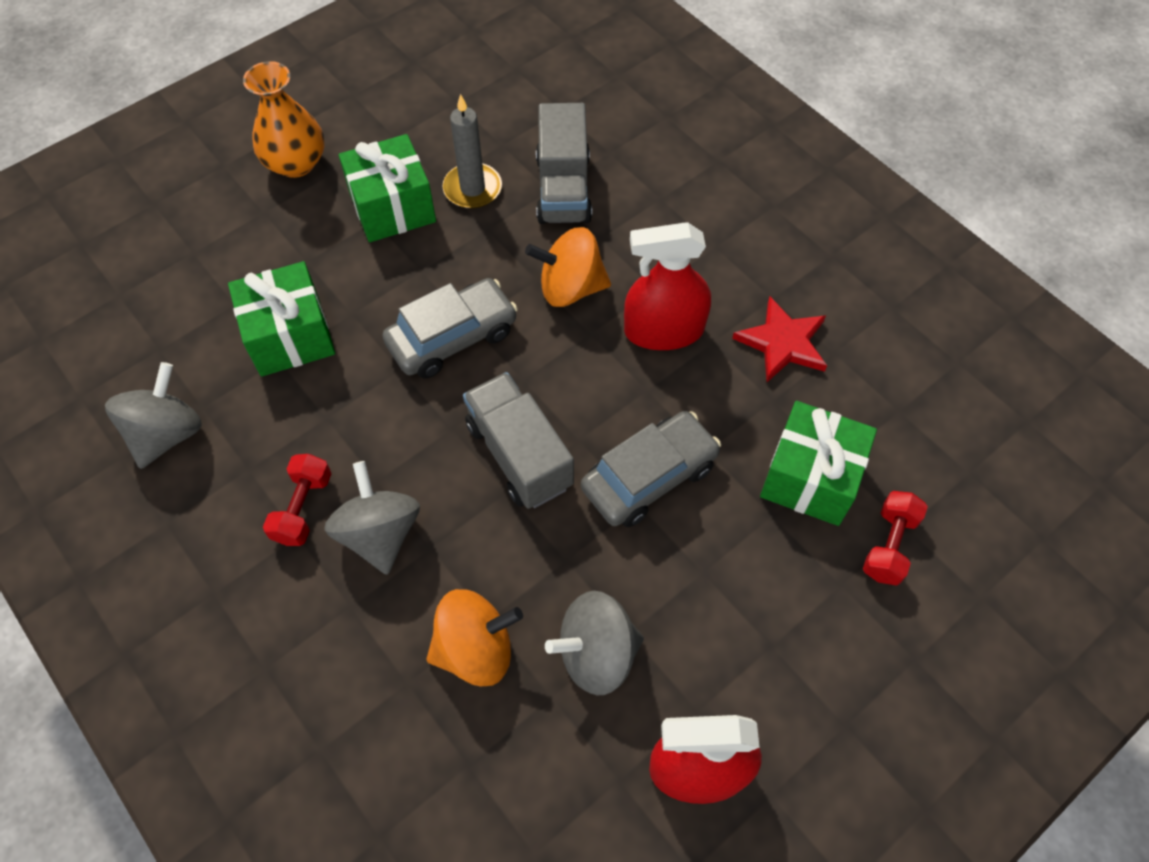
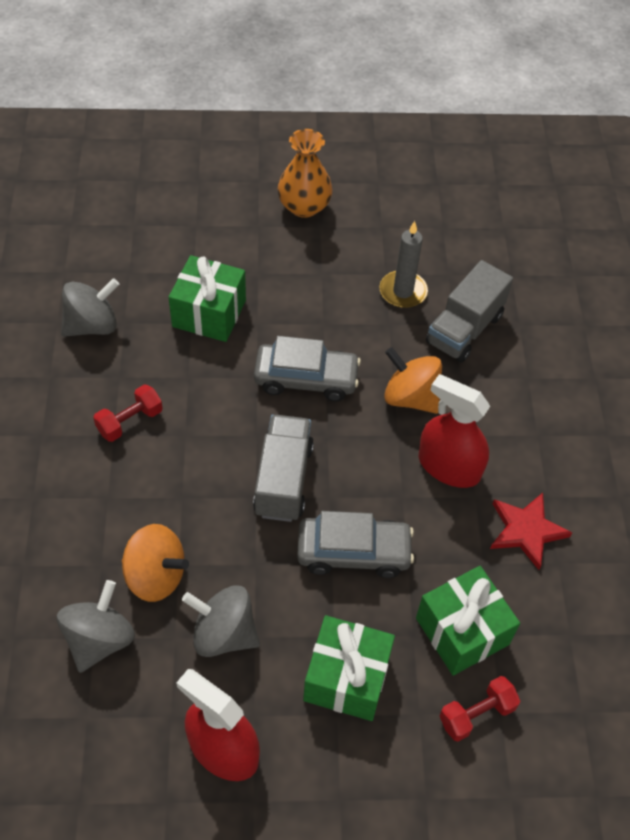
camera: 35 degrees right, 5 degrees down
grey spinning top [324,461,420,575] -> grey spinning top moved to [57,580,135,673]
green gift [339,134,436,242] -> green gift moved to [303,615,395,721]

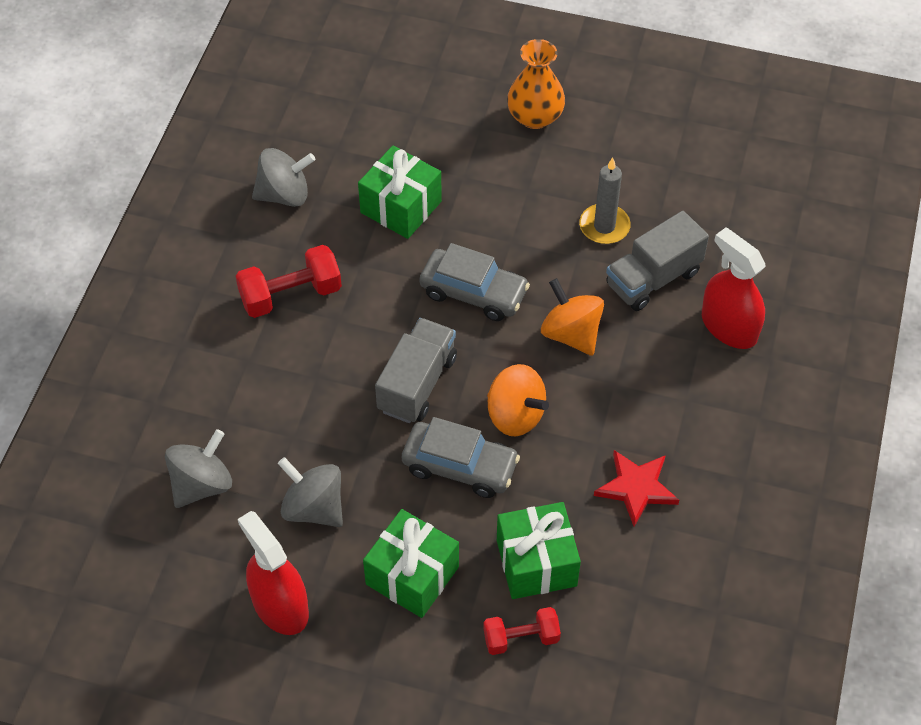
camera: 20 degrees right, 0 degrees up
red dumbbell [93,384,163,442] -> red dumbbell [236,245,342,318], size x1.53
orange spinning top [122,524,189,602] -> orange spinning top moved to [487,364,549,436]
red spray bottle [419,374,490,488] -> red spray bottle moved to [702,228,766,349]

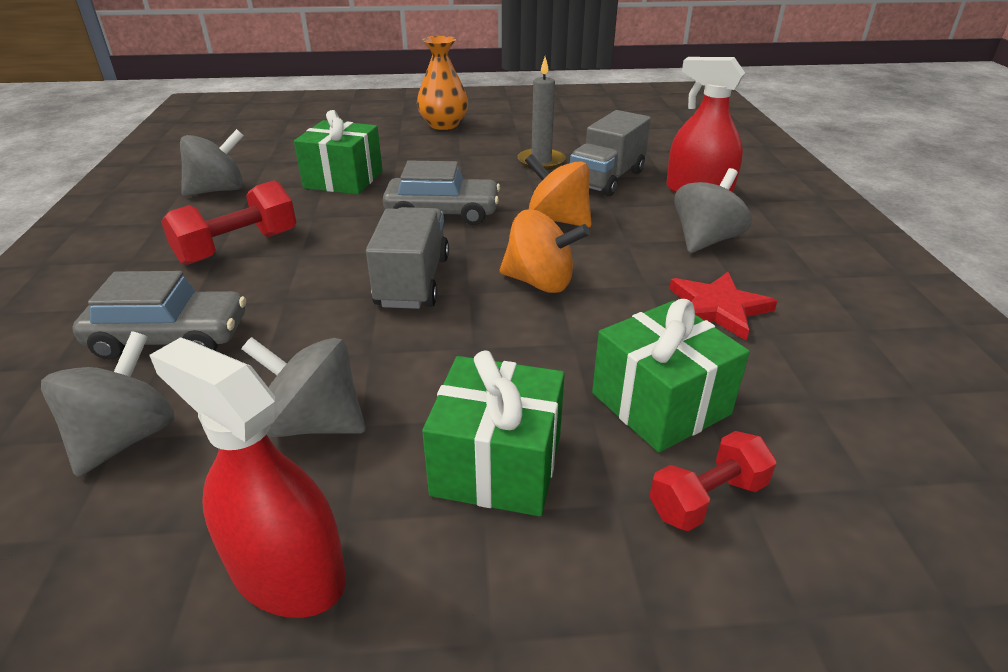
camera: 20 degrees left, 20 degrees down
grey car [402,417,520,498] -> grey car moved to [72,271,246,359]
none -> grey spinning top [674,168,752,253]

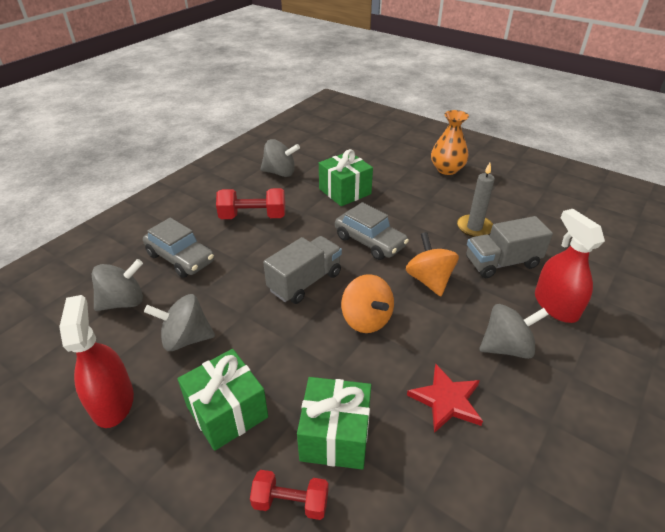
camera: 40 degrees right, 5 degrees up
grey spinning top [242,337,366,437] -> grey spinning top turned 60 degrees counterclockwise [144,294,215,351]

